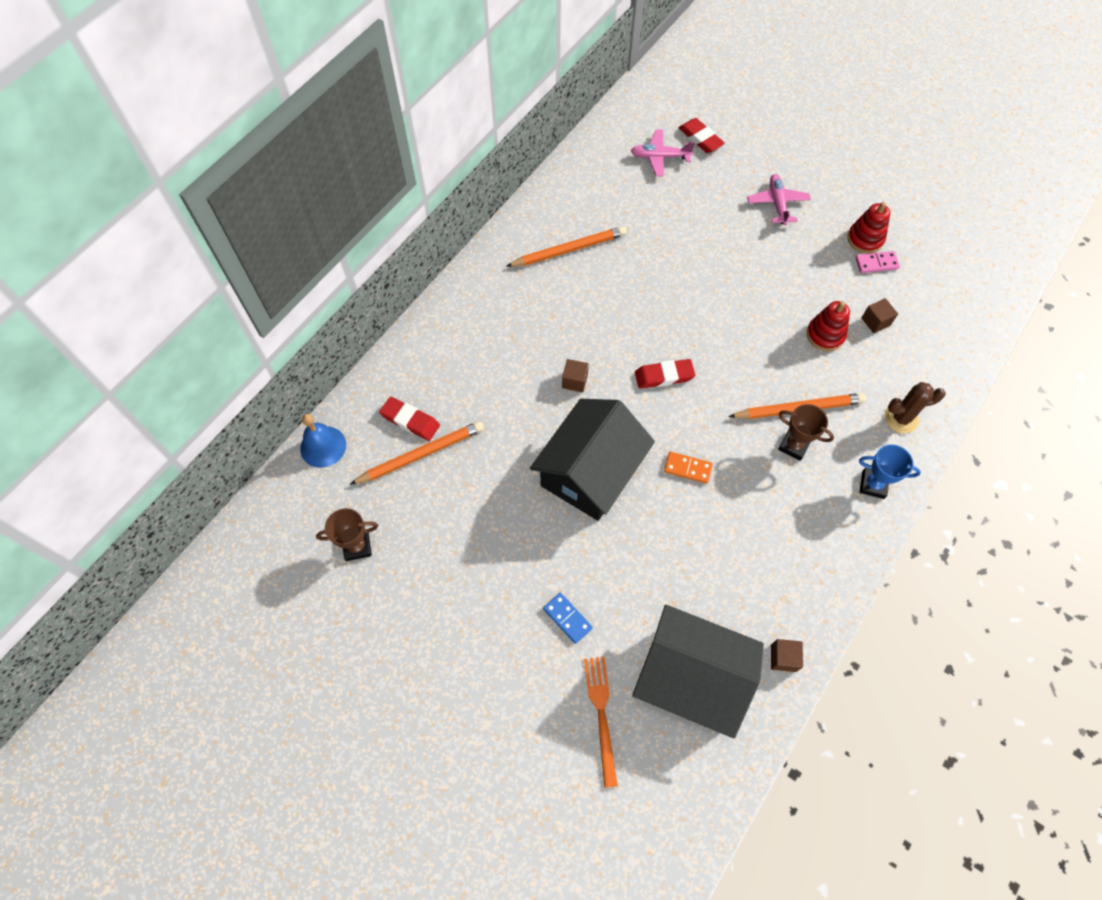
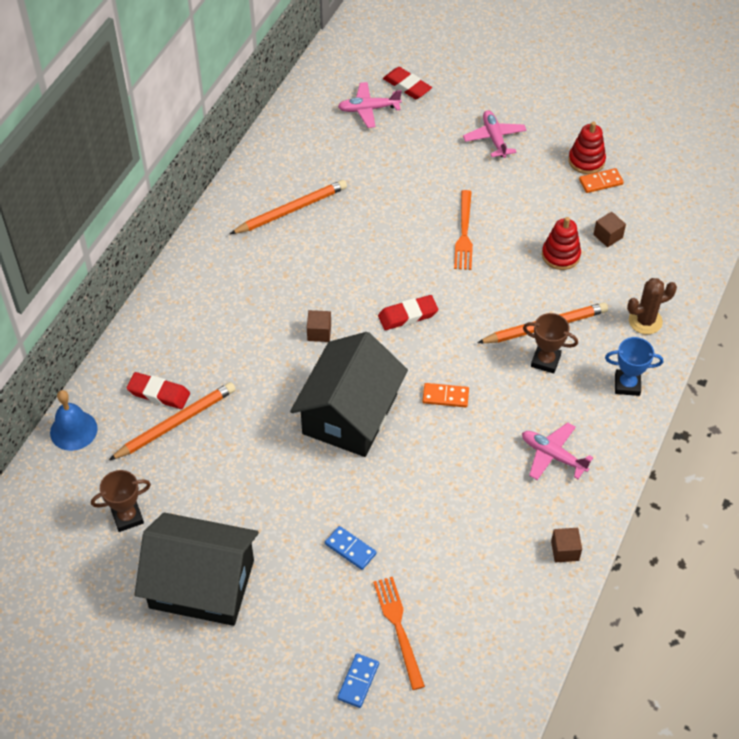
camera: 10 degrees left, 10 degrees down
black house [632,605,764,738] -> black house moved to [135,512,259,626]
pink domino [855,251,900,273] -> orange domino [579,168,624,193]
none -> blue domino [337,653,379,708]
none -> orange fork [454,190,473,270]
none -> pink plane [522,423,593,480]

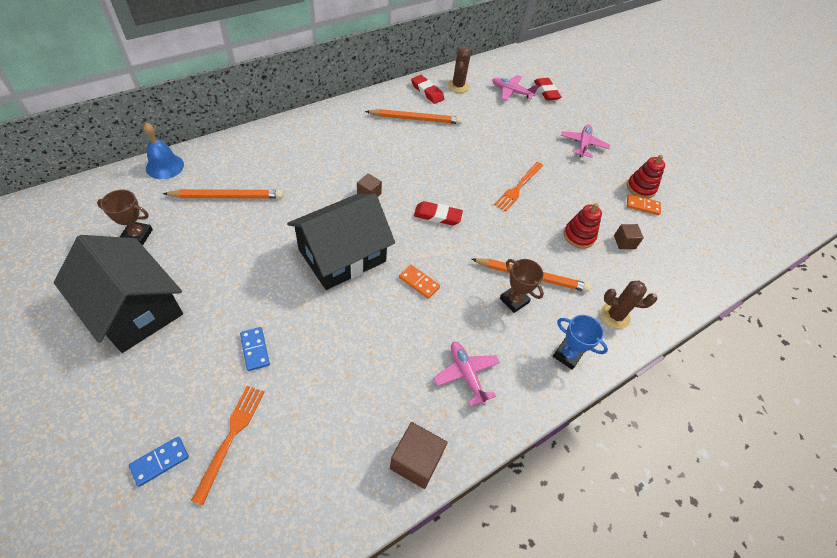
camera: 25 degrees right, 0 degrees up
red eraser [126,372,190,409] -> red eraser moved to [411,75,445,104]
brown cube [551,528,582,563] -> brown cube [390,422,448,489], size x1.62
none -> brown cactus [448,47,471,93]

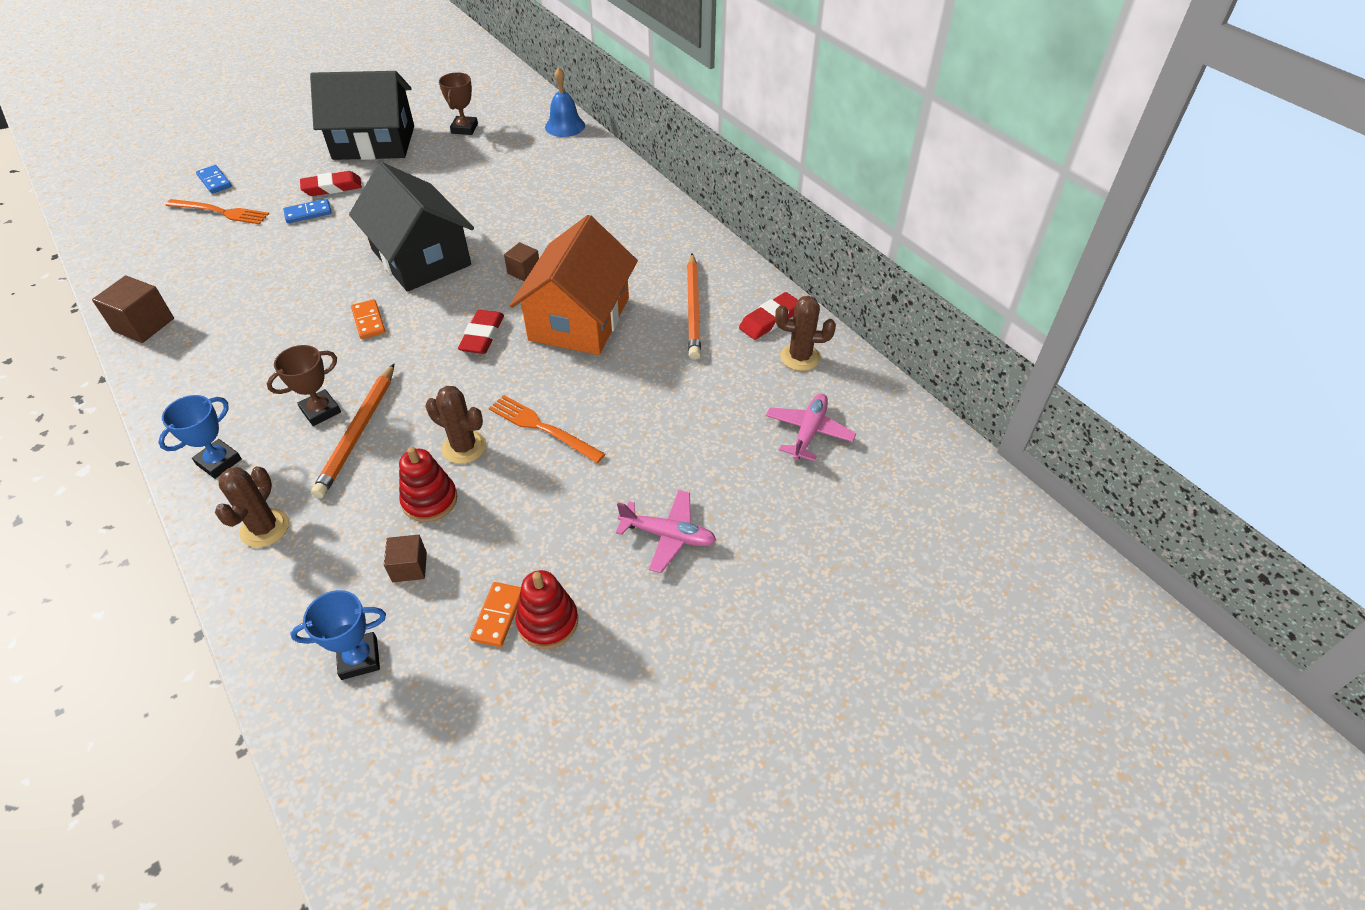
camera: 95 degrees right, 5 degrees down
black house [54,235,183,353] -> black house turned 45 degrees clockwise [310,71,414,160]
orange pencil [163,189,283,198] -> none
orange domino [399,265,440,299] -> orange domino turned 60 degrees counterclockwise [351,299,385,339]
pink plane [433,342,500,407] -> none
red eraser [534,78,562,101] -> red eraser moved to [300,171,362,196]
none -> blue trophy [290,590,386,680]
none -> brown cactus [426,386,486,464]
none -> orange house [510,215,638,355]

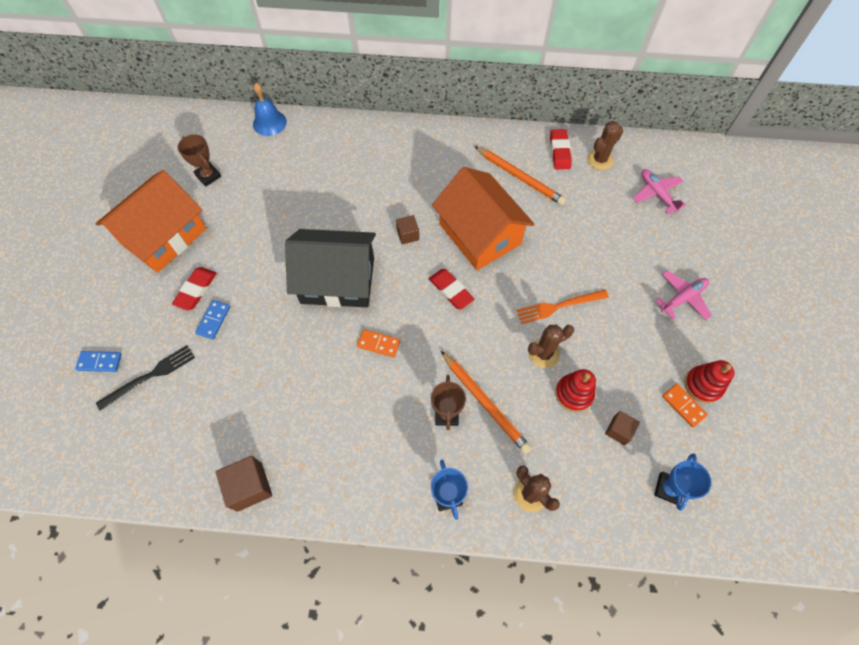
camera: 50 degrees left, 15 degrees up
orange fork [166,199,269,224] -> black fork [96,345,195,411]
black house [310,71,414,160] -> orange house [96,170,207,273]

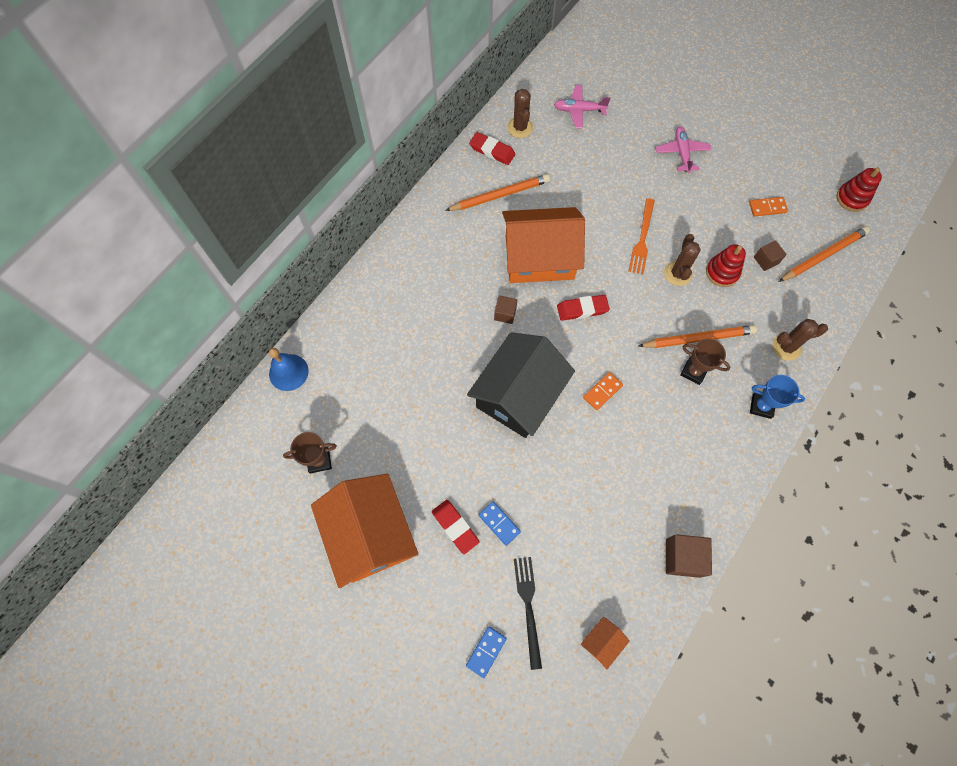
camera: 60 degrees left, 5 degrees up
blue trophy [654,454,711,511] -> orange pencil [778,226,870,282]
red stacking toy [685,360,734,403] -> red stacking toy moved to [836,167,882,212]
none -> orange house [581,617,630,669]

